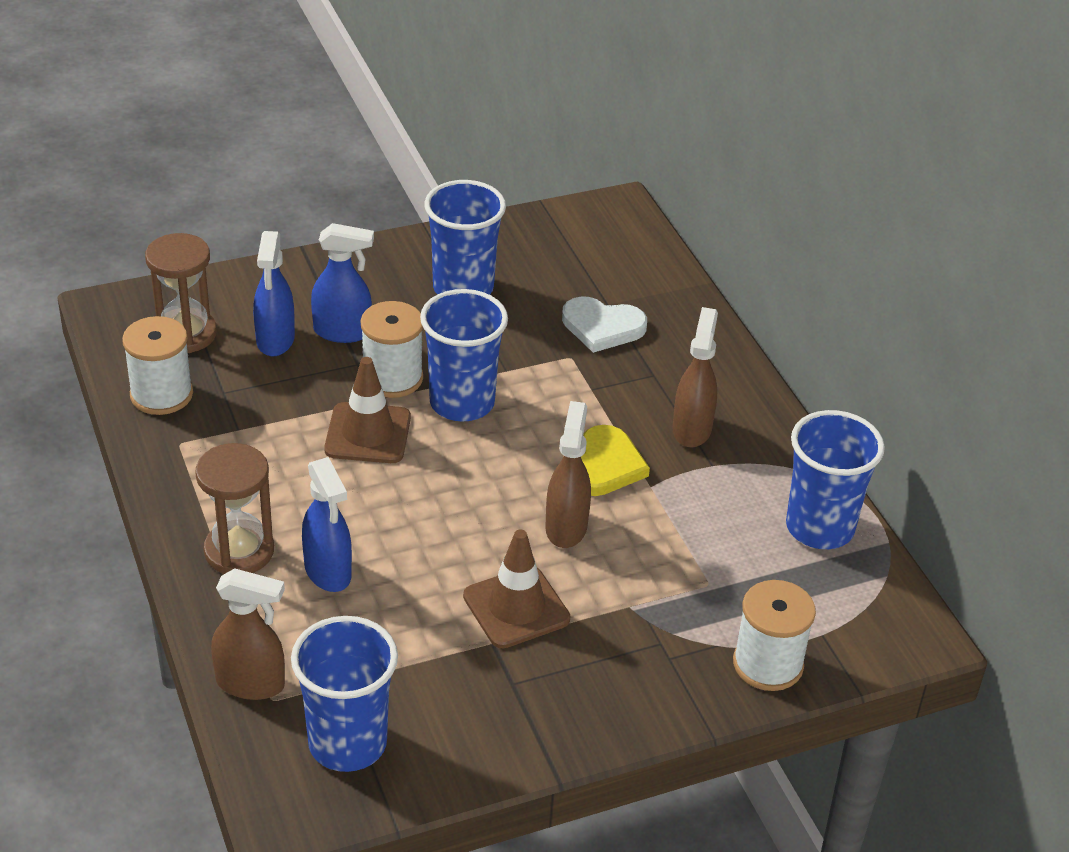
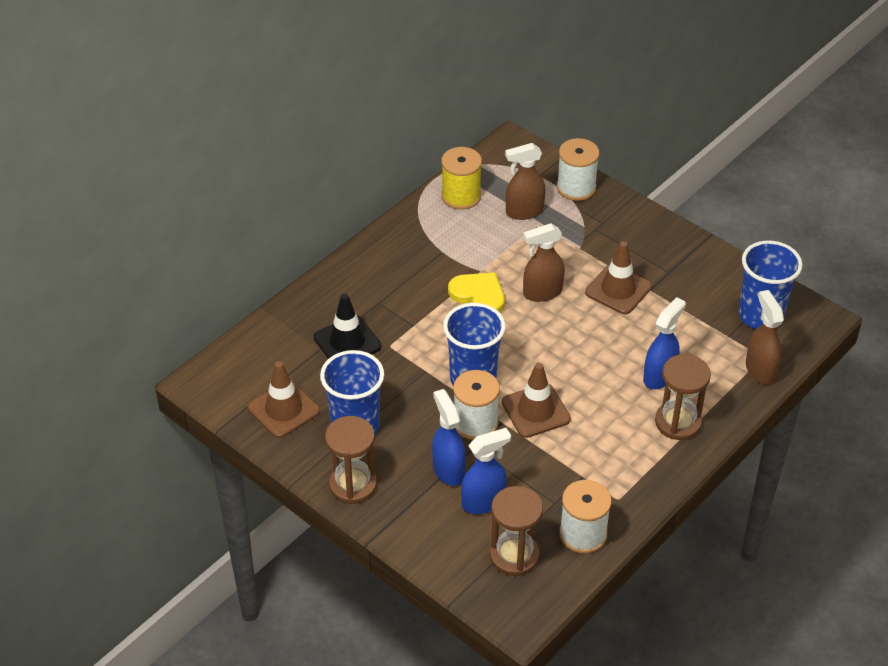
camera: 115 degrees left, 5 degrees up
white heart [562,296,647,353] -> black traffic cone [313,294,381,359]
yellow heart [581,425,650,496] -> yellow heart turned 45 degrees clockwise [448,272,505,312]
brown spray bottle [672,307,718,447] -> brown spray bottle moved to [505,143,546,220]
blue cup [786,410,885,549] -> yellow spool [441,147,482,210]
none -> brown traffic cone [248,361,320,438]
none -> brown hourglass [325,416,377,504]

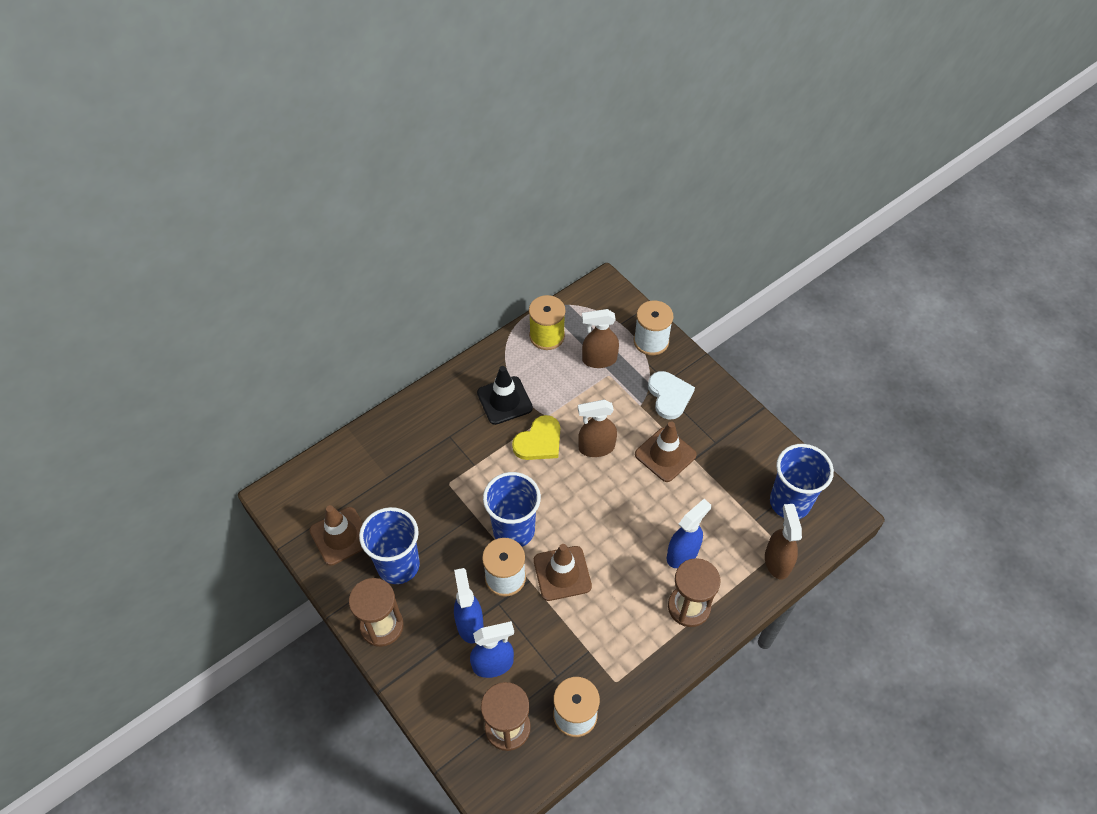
camera: 10 degrees right, 10 degrees up
black traffic cone [313,294,381,359] -> black traffic cone moved to [477,366,533,425]
yellow heart [448,272,505,312] -> yellow heart turned 90 degrees clockwise [512,415,560,460]
none -> white heart [648,371,695,419]

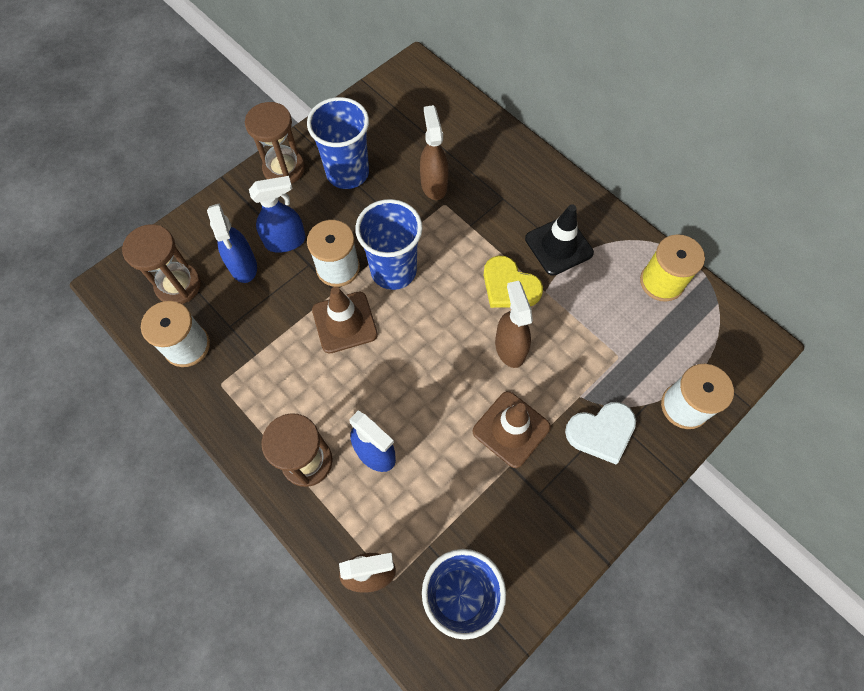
camera: 85 degrees right, 10 degrees up
brown traffic cone [309,505,363,566] -> none
brown spray bottle [582,309,619,368] -> brown spray bottle moved to [420,105,449,200]

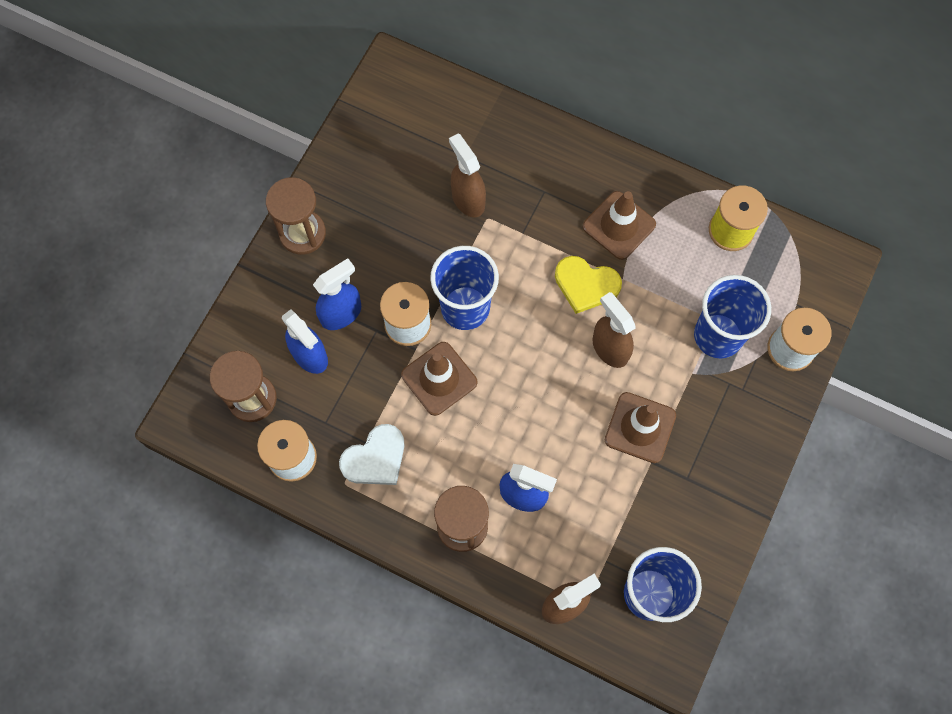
camera: 20 degrees left, 5 degrees up
blue cup [307,97,369,189] -> blue cup moved to [694,275,771,358]
black traffic cone [525,204,594,276] -> brown traffic cone [583,191,656,260]
white heart [565,402,636,464] -> white heart moved to [339,424,404,485]

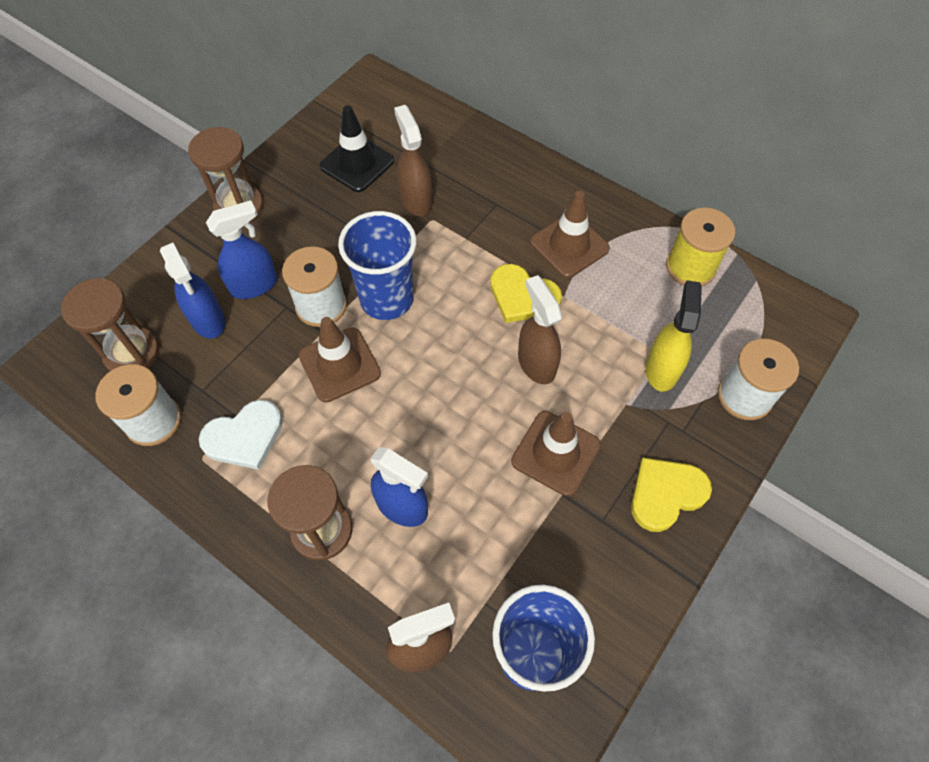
camera: 10 degrees right, 10 degrees down
blue cup [694,275,771,358] -> yellow spray bottle [646,280,702,391]
none -> black traffic cone [320,105,394,192]
none -> yellow heart [631,458,712,532]

